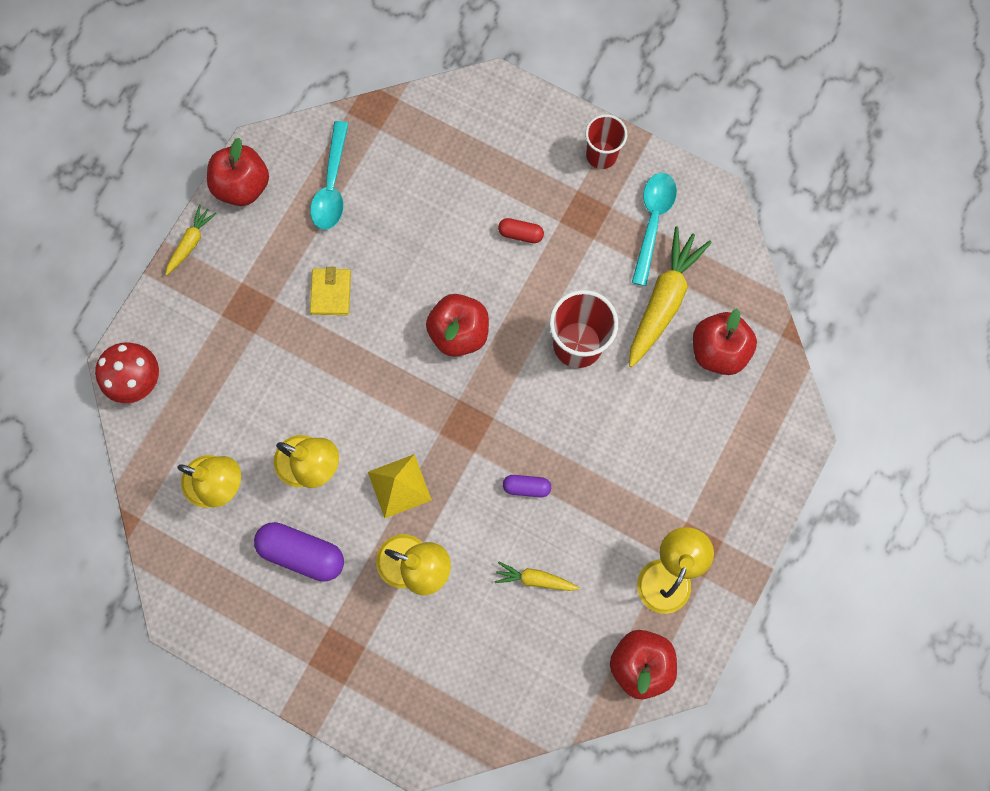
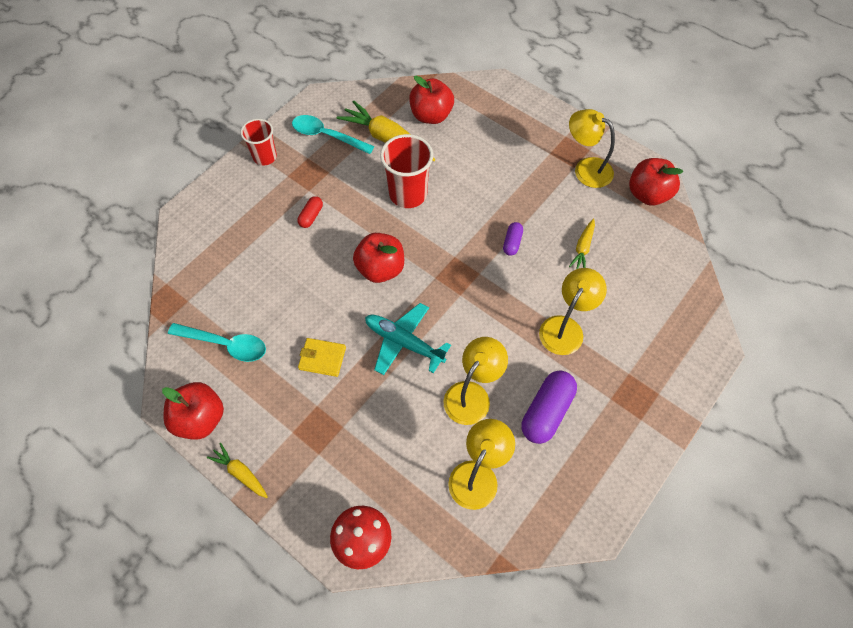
camera: 80 degrees left, 15 degrees down
yellow pyramid [368,454,432,518] -> none
none -> turquoise plane [365,303,451,375]

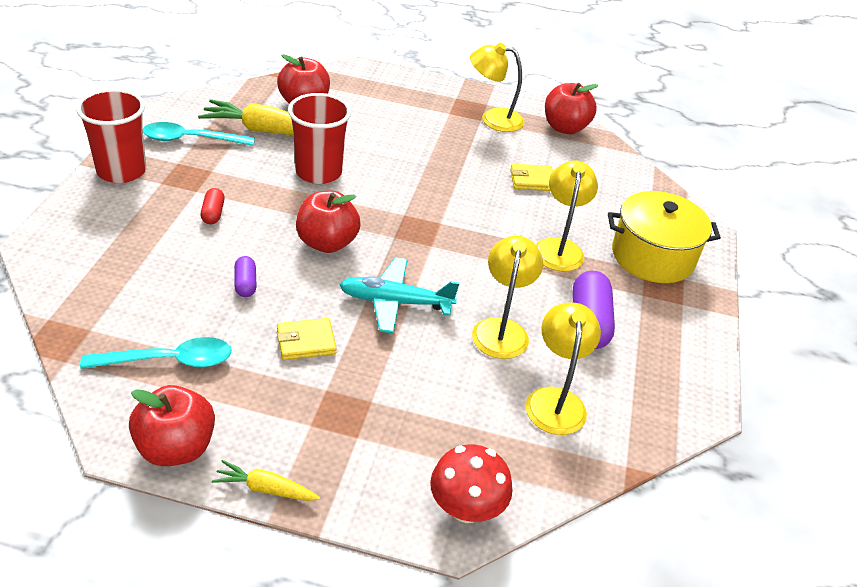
camera: 30 degrees left, 20 degrees down
red cup [240,119,277,166] -> red cup [76,89,146,183], size x1.54
purple capsule [503,222,523,256] -> purple capsule moved to [234,256,257,297]
yellow carrot [569,218,595,269] -> yellow wallet [510,164,553,191]
none -> yellow pot [608,191,721,283]

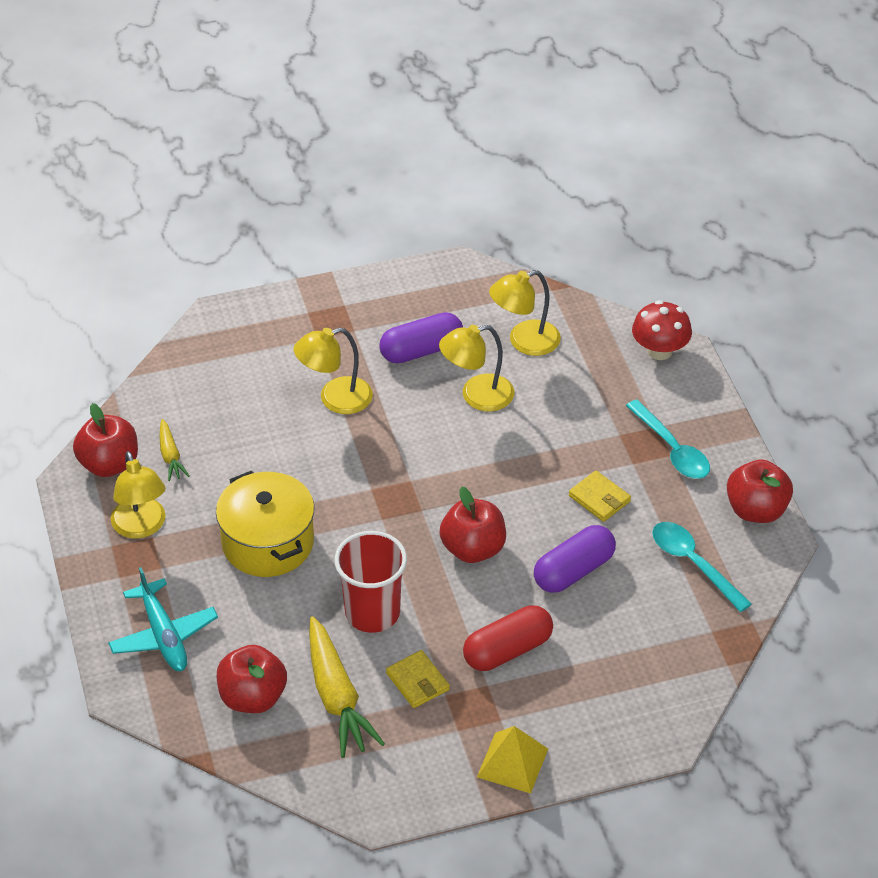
camera: 115 degrees left, 5 degrees up
red cup [76,89,146,183] -> yellow pyramid [477,726,548,794]
turquoise spoon [143,122,255,146] -> turquoise spoon moved to [626,399,710,479]
red capsule [201,188,225,224] -> red capsule [463,605,553,671], size x1.89
yellow carrot [212,460,320,501] -> yellow carrot moved to [160,419,189,481]
purple capsule [234,256,257,297] -> purple capsule [534,525,616,593], size x1.89
turquoise plane [339,258,459,334] -> turquoise plane moved to [108,567,218,671]
yellow wallet [510,164,553,191] -> yellow wallet moved to [386,650,450,708]
yellow pot [608,191,721,283] -> yellow pot moved to [216,470,314,577]

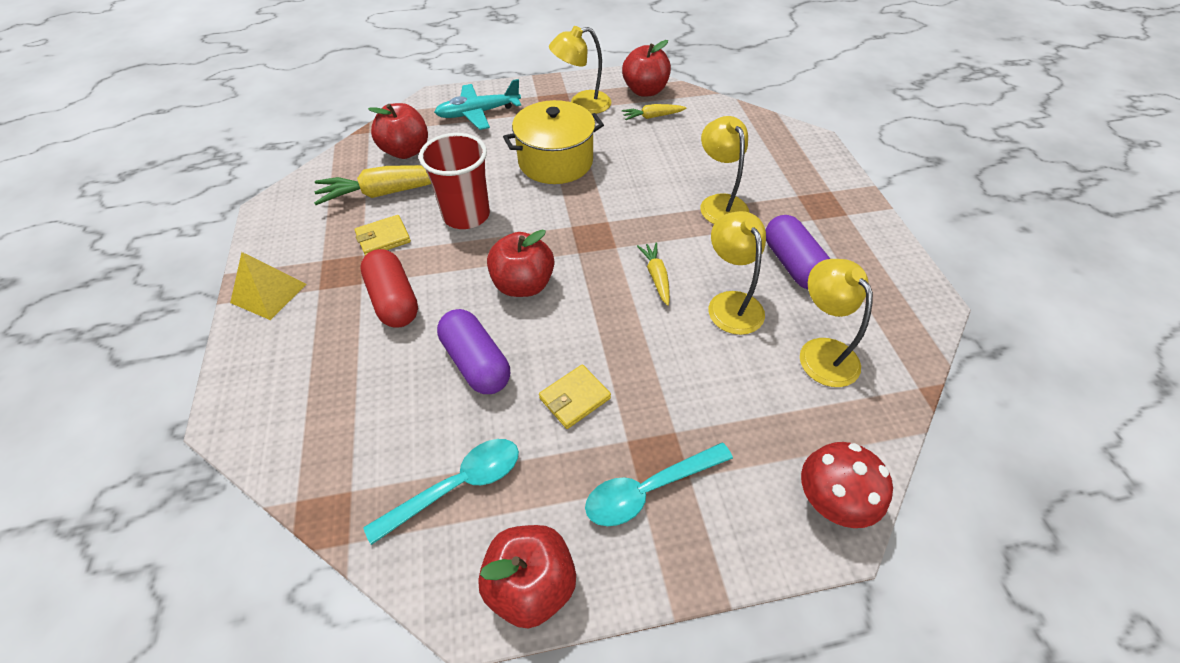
camera: 95 degrees right, 5 degrees up
none -> yellow carrot [637,243,670,306]

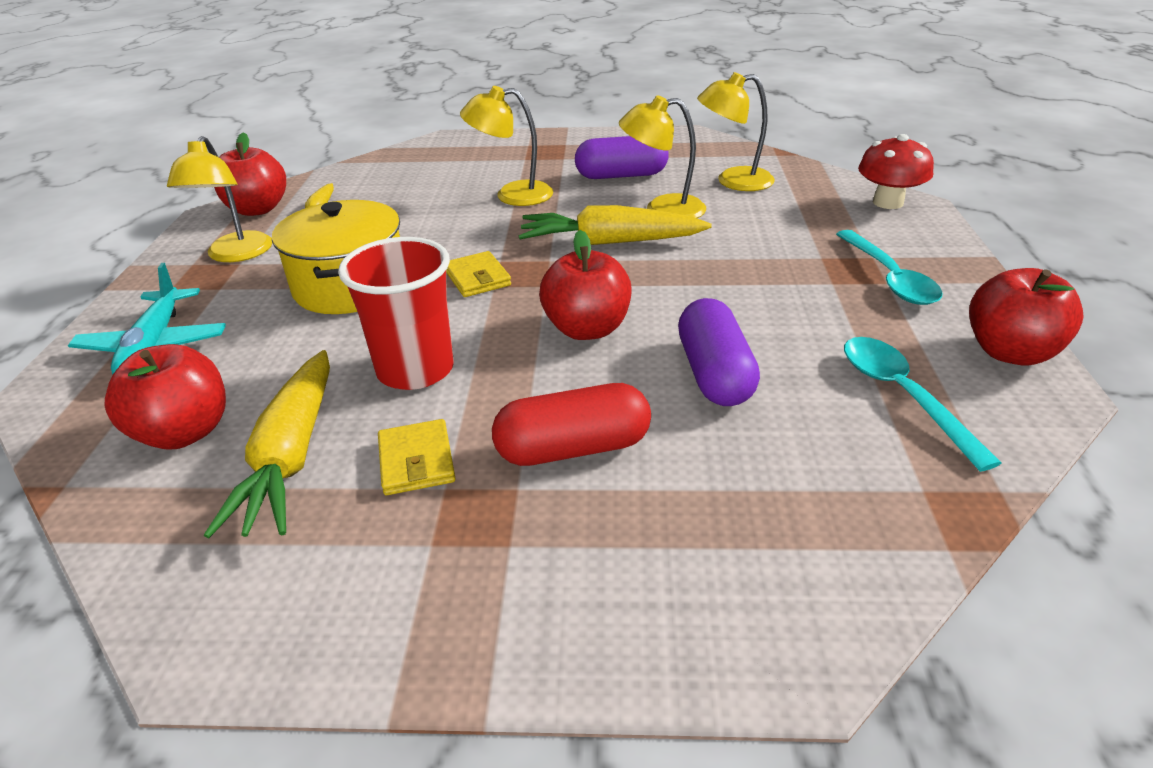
camera: 75 degrees left, 15 degrees down
yellow pyramid [230,252,306,320] -> none
purple capsule [437,309,510,394] -> purple capsule turned 75 degrees counterclockwise [678,298,760,406]
yellow wallet [539,364,611,429] -> yellow wallet moved to [446,251,511,297]
yellow carrot [637,243,670,306] -> yellow carrot [519,205,712,245], size x1.90

